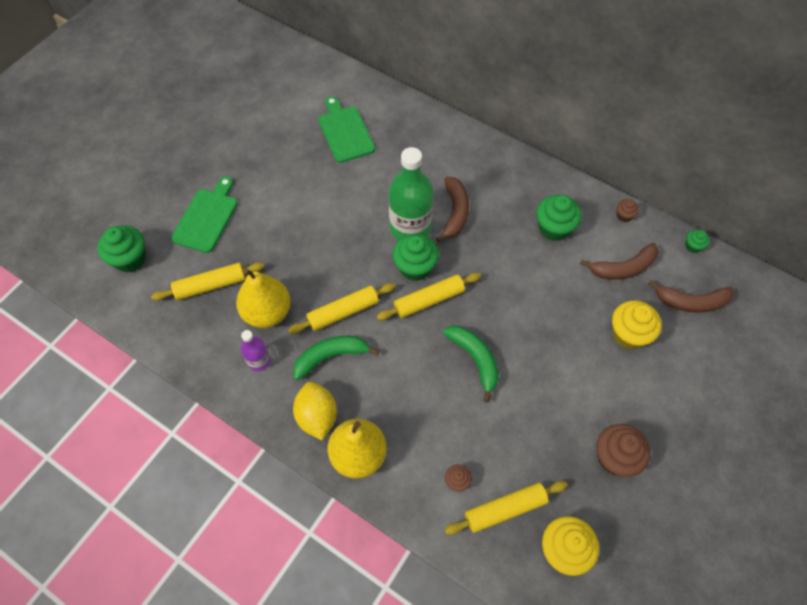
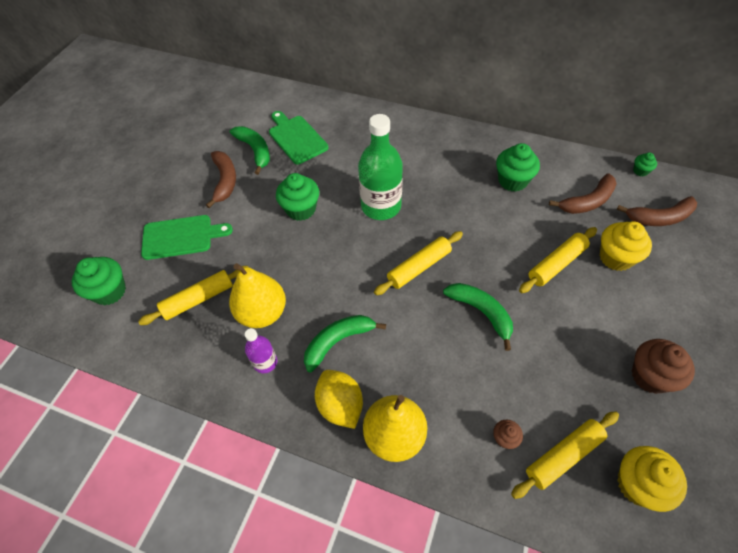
camera: 10 degrees left, 5 degrees down
green cutting board [171,176,238,253] -> green cutting board turned 75 degrees clockwise [141,215,233,260]
yellow rolling pin [289,283,395,334] -> yellow rolling pin moved to [519,227,597,293]
green cupcake [393,234,439,281] -> green cupcake moved to [276,173,319,221]
brown banana [436,177,469,242] -> brown banana moved to [206,151,236,208]
brown cupcake [617,199,639,222] -> none
none -> green banana [230,126,270,175]

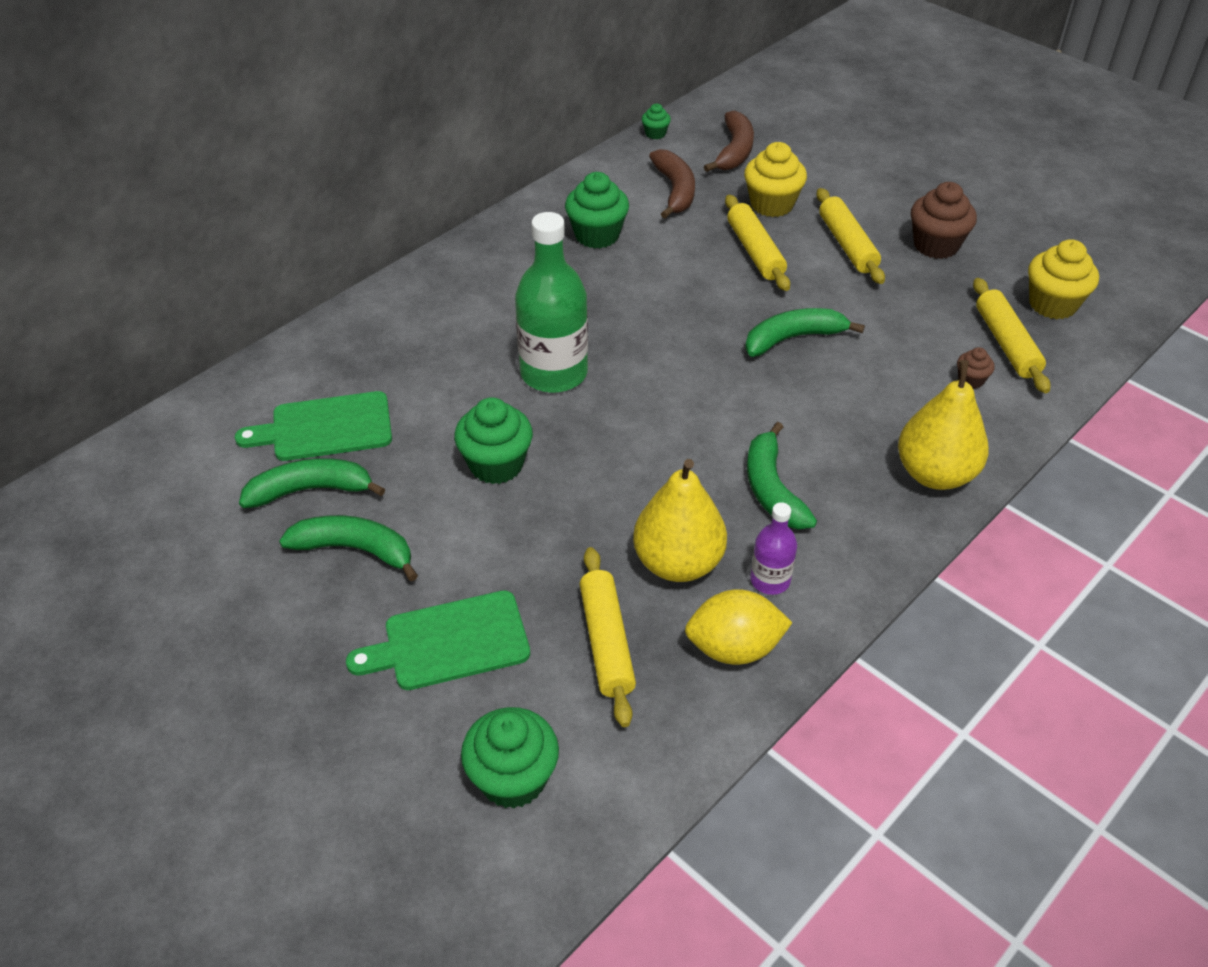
camera: 70 degrees left, 10 degrees down
green cutting board [141,215,233,260] -> green cutting board turned 120 degrees counterclockwise [346,590,530,690]
brown banana [206,151,236,208] -> green banana [279,515,418,581]
yellow lemon [315,370,363,429] -> yellow lemon moved to [685,589,792,665]
yellow rolling pin [374,231,463,295] -> yellow rolling pin moved to [816,188,885,284]

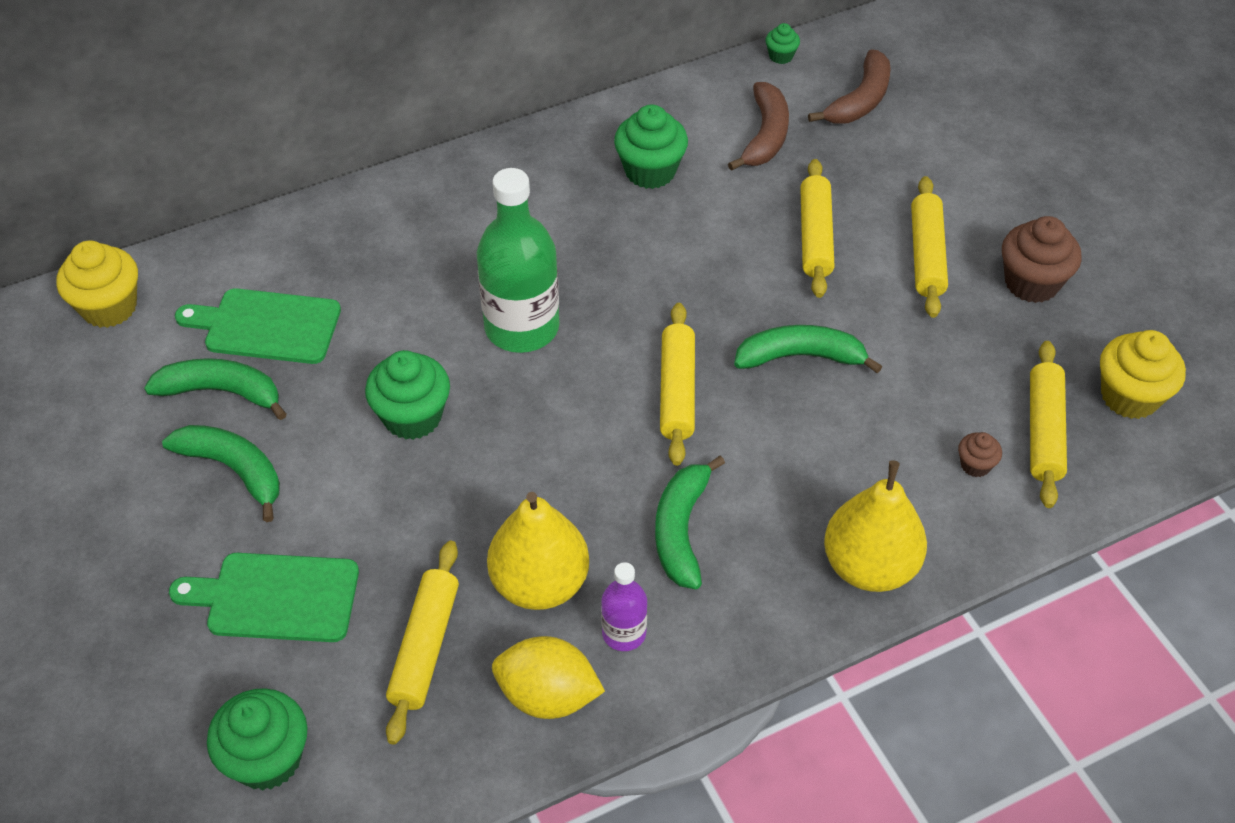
camera: 20 degrees right, 5 degrees up
yellow cupcake [744,142,807,217] -> yellow cupcake moved to [56,241,138,328]
none -> yellow rolling pin [660,303,695,466]

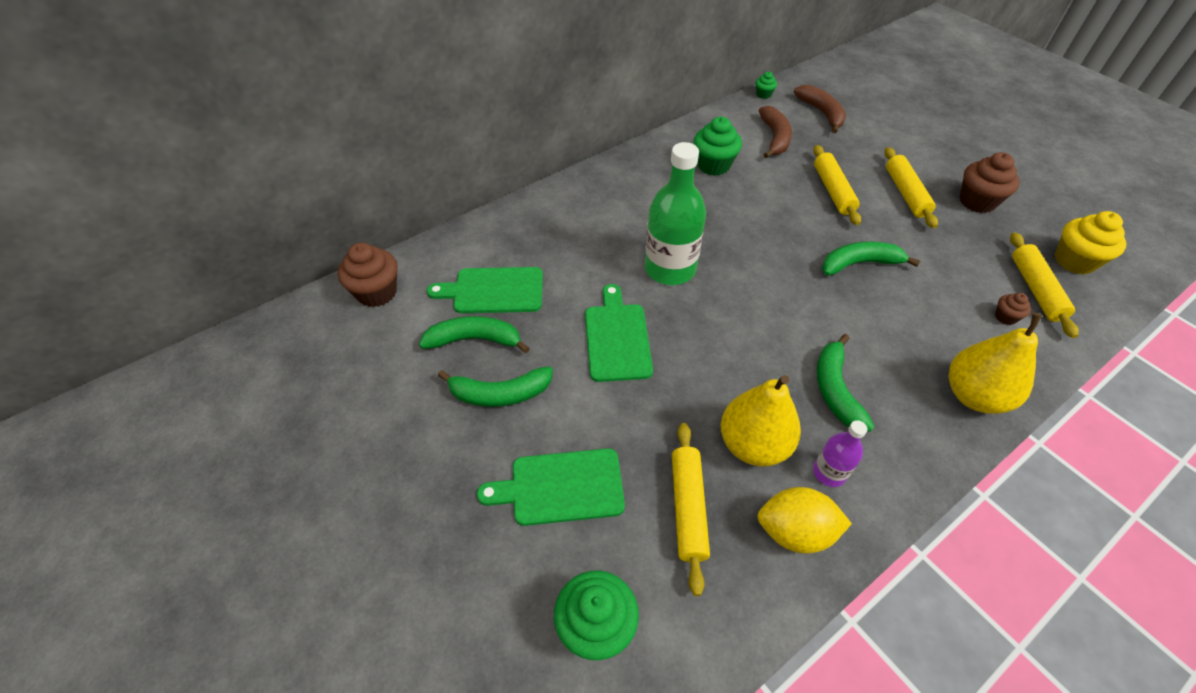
camera: 10 degrees left, 0 degrees up
yellow cupcake [56,241,138,328] -> brown cupcake [338,243,398,307]
green banana [162,425,280,522] -> green banana turned 150 degrees clockwise [438,366,553,407]
green cupcake [365,350,450,440] -> green cutting board [585,284,653,382]
yellow rolling pin [660,303,695,466] -> none
brown banana [808,49,891,124] -> brown banana turned 45 degrees counterclockwise [793,85,846,133]

